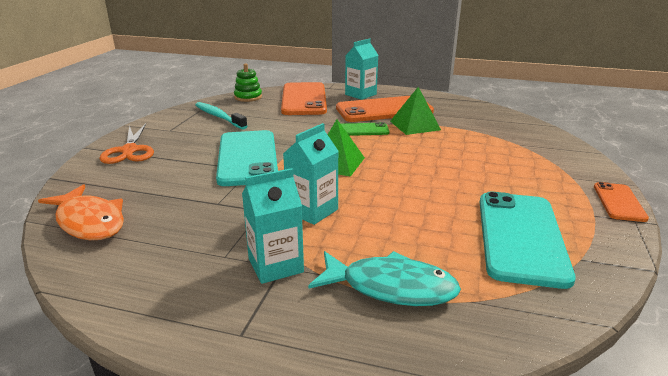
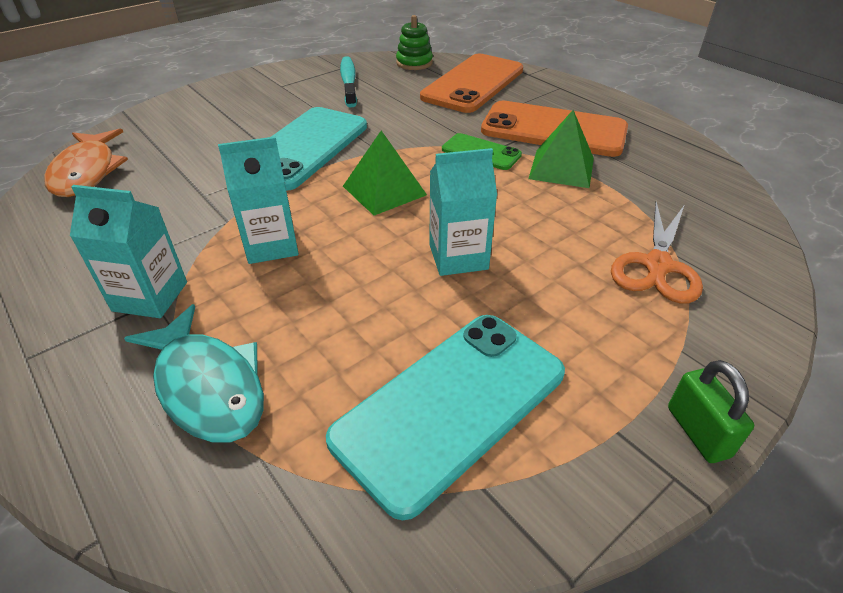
camera: 35 degrees right, 15 degrees up
orange scissors [99,124,154,164] -> orange scissors moved to [611,202,703,304]
turquoise carton [345,38,378,100] -> turquoise carton moved to [429,148,497,276]
orange phone [594,182,649,222] -> green padlock [668,360,754,463]

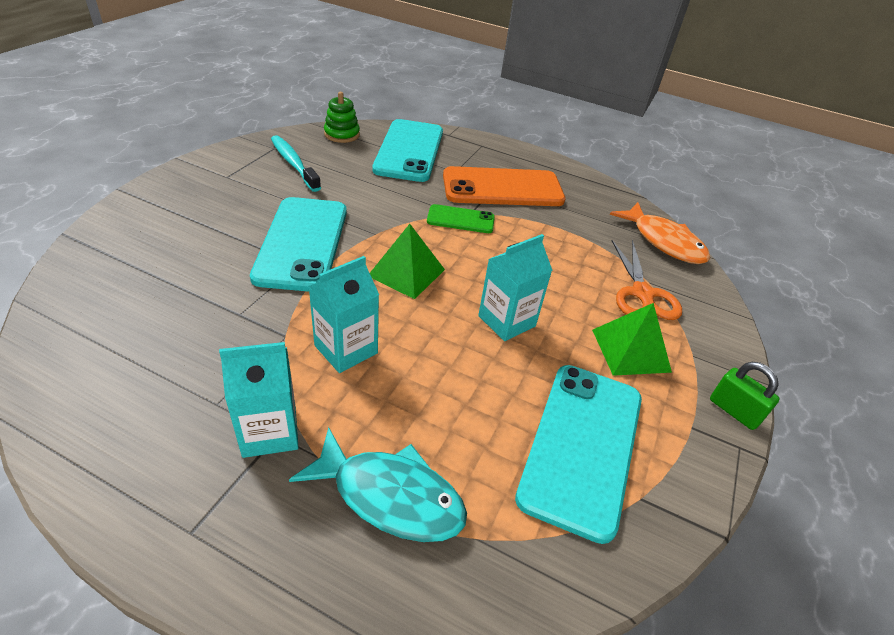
camera: 30 degrees left, 0 degrees up
orange fish [44,129,128,197] -> orange fish moved to [610,202,710,264]
orange phone [420,54,523,113] -> turquoise phone [372,119,443,182]
green pyramid [528,110,594,188] -> green pyramid moved to [592,303,672,376]

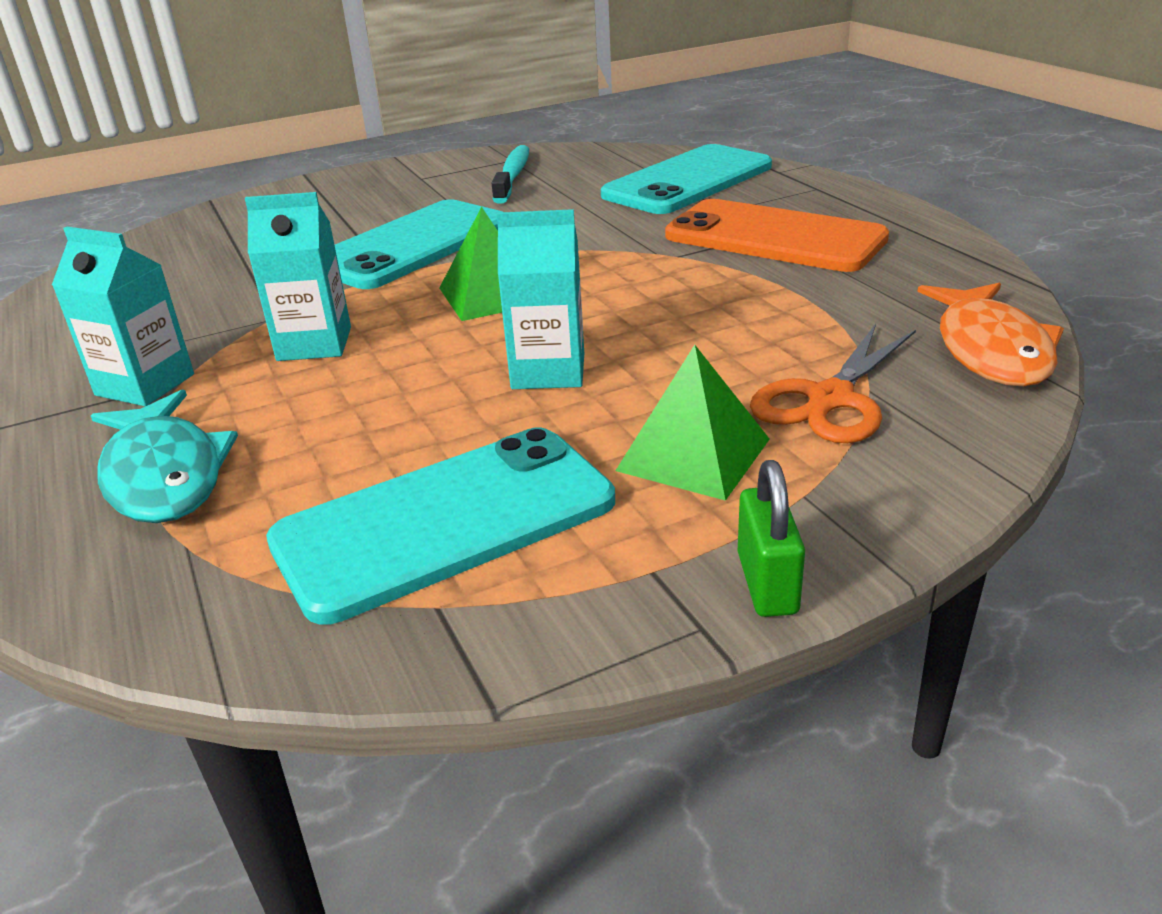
camera: 45 degrees right, 10 degrees down
green stacking toy [324,92,360,143] -> none
green phone [427,204,495,233] -> none

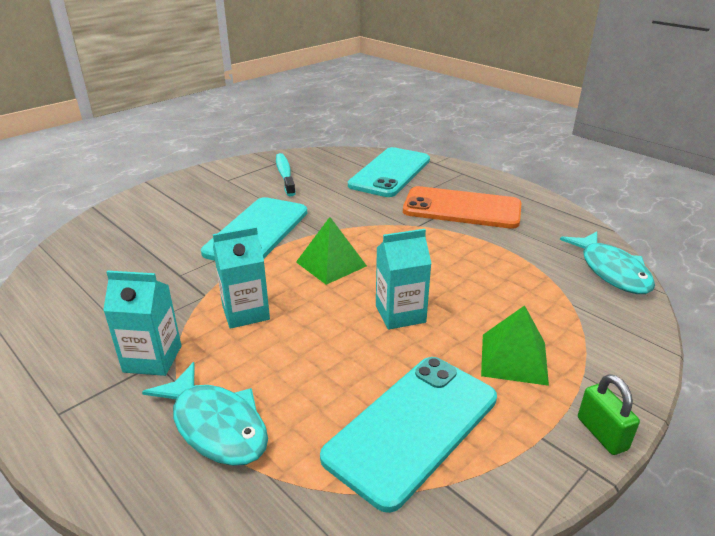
camera: 20 degrees left, 0 degrees up
orange scissors [750,324,916,443] -> none
orange fish [918,282,1064,387] -> turquoise fish [560,232,655,294]

